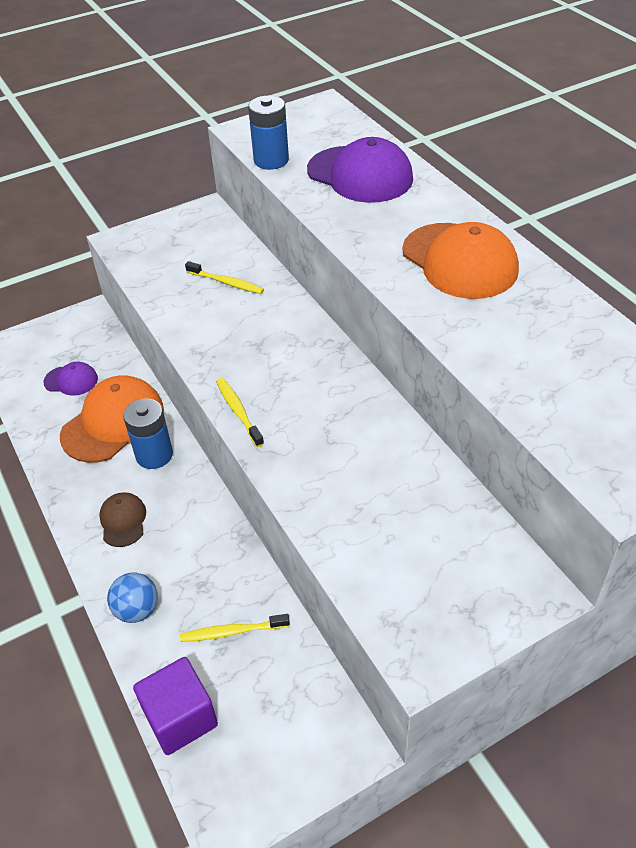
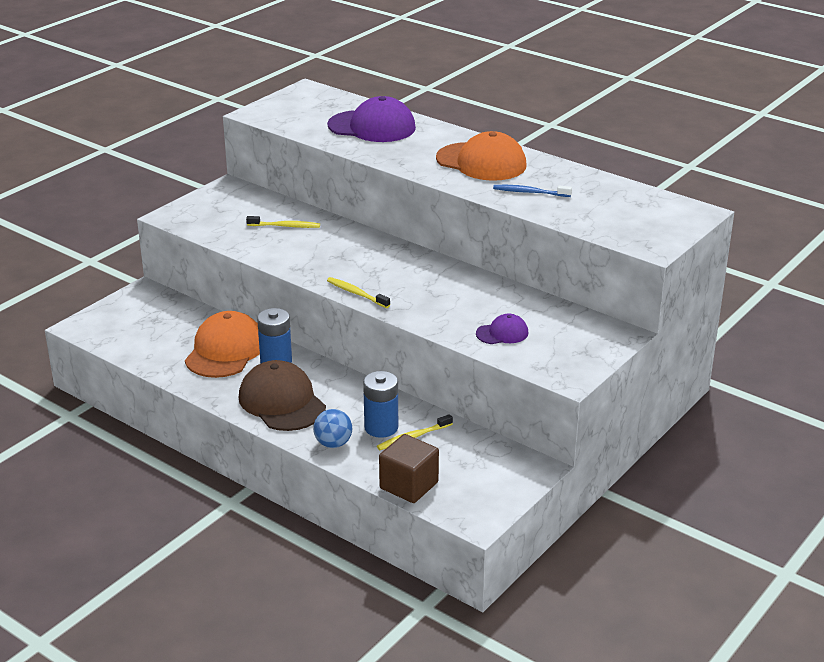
camera: 25 degrees left, 15 degrees down
purple cap [43,362,98,396] -> purple cap moved to [476,313,528,344]
brown cap [99,492,146,547] -> brown cap [239,360,326,431], size x1.95
purple cube [133,657,218,755] -> brown cube [379,434,439,503]
blue battery [248,96,289,170] -> blue battery moved to [363,371,398,438]
none -> blue toothbrush [493,185,572,197]

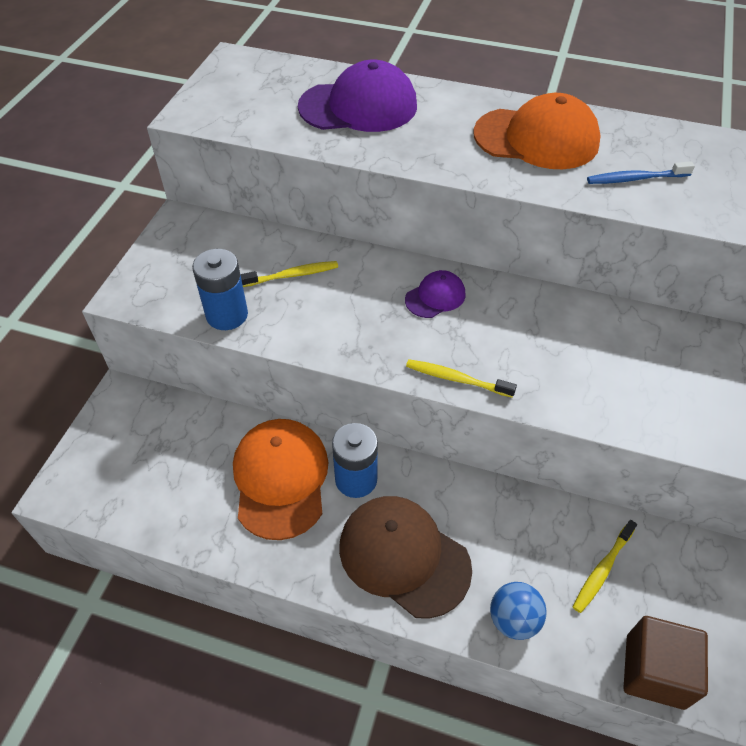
camera: 20 degrees left, 20 degrees up
blue battery [363,371,398,438] -> blue battery moved to [192,249,248,330]
purple cap [476,313,528,344] -> purple cap moved to [405,270,466,318]

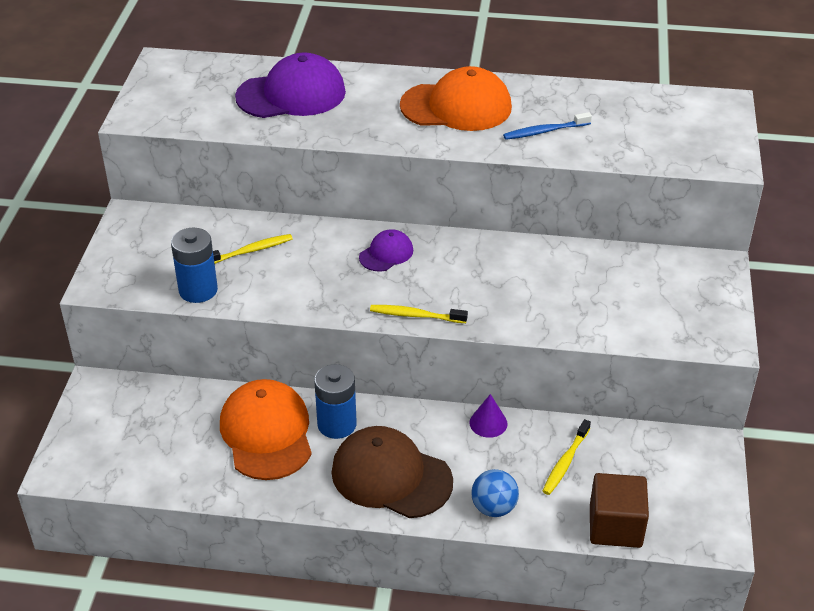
camera: 10 degrees left, 10 degrees down
none -> purple cone [469,394,508,438]

